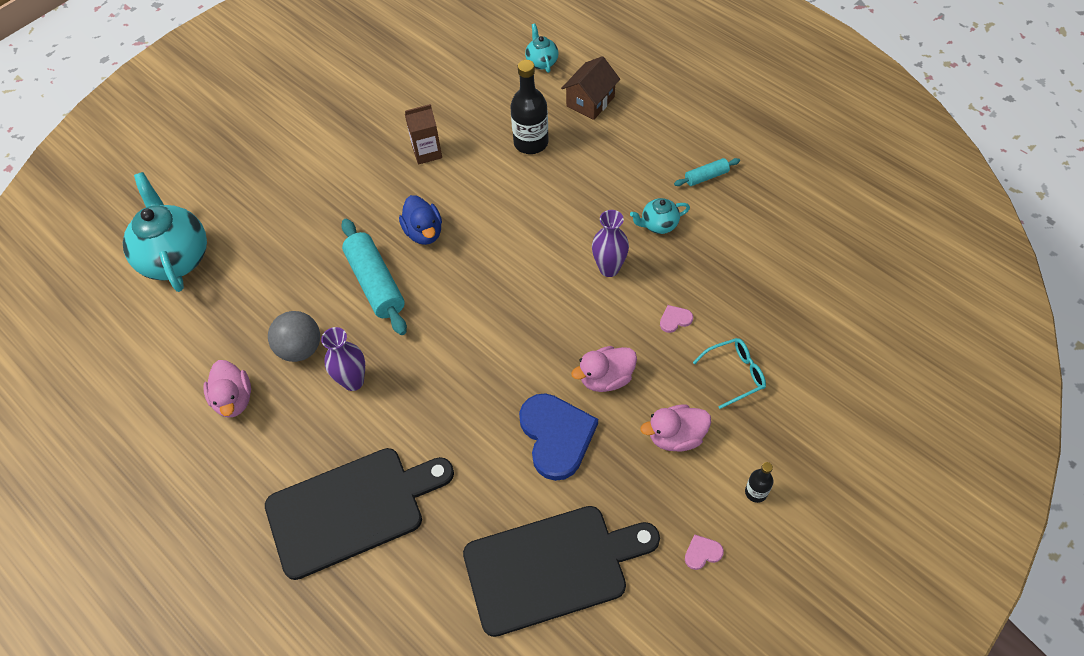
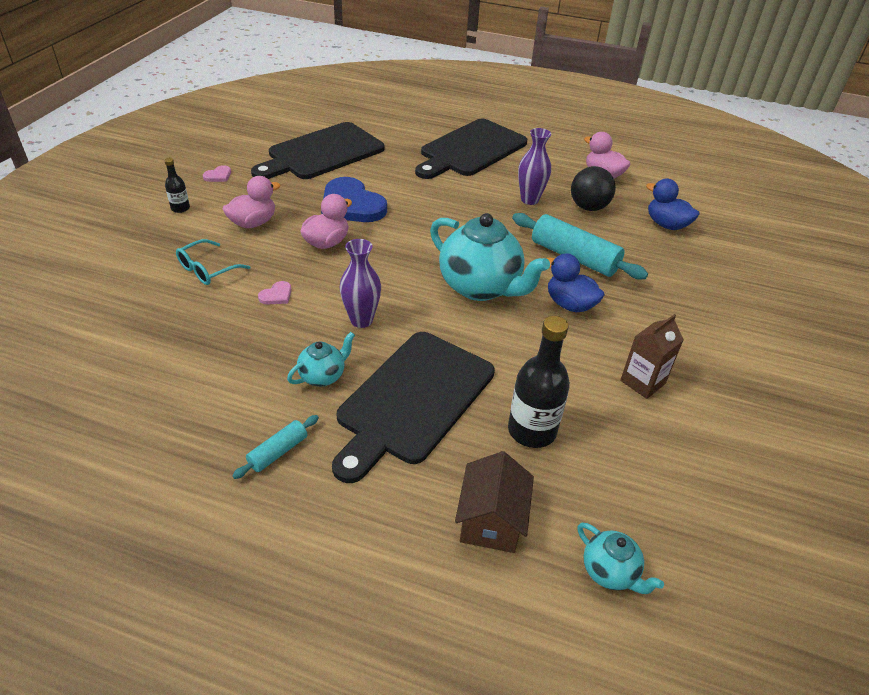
camera: 150 degrees right, 15 degrees down
turquoise teapot [123,172,207,292] -> turquoise teapot moved to [430,213,550,301]
grey ball [268,311,320,362] -> black ball [571,166,616,211]
none -> black cutting board [332,332,495,483]
none -> blue duck [646,179,699,230]

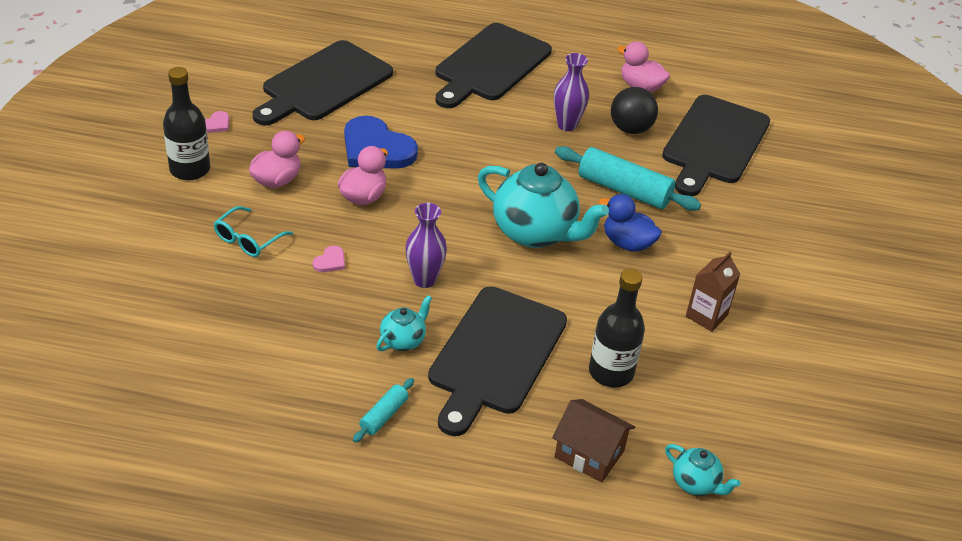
camera: 10 degrees left, 0 degrees up
black bottle [164,158,190,213] -> black bottle [163,67,210,180], size x1.96
brown house [455,451,534,553] -> brown house turned 60 degrees counterclockwise [552,399,635,483]
blue duck [646,179,699,230] -> black cutting board [662,95,770,196]

